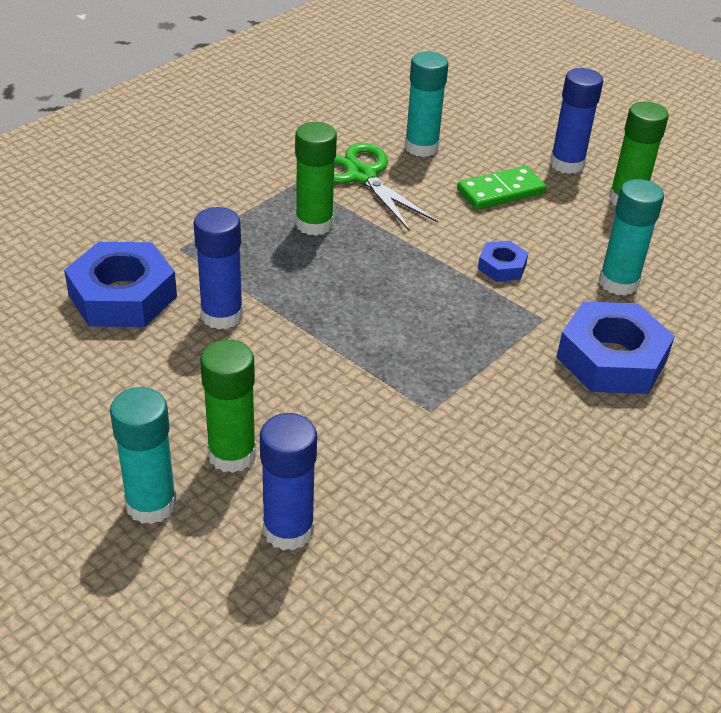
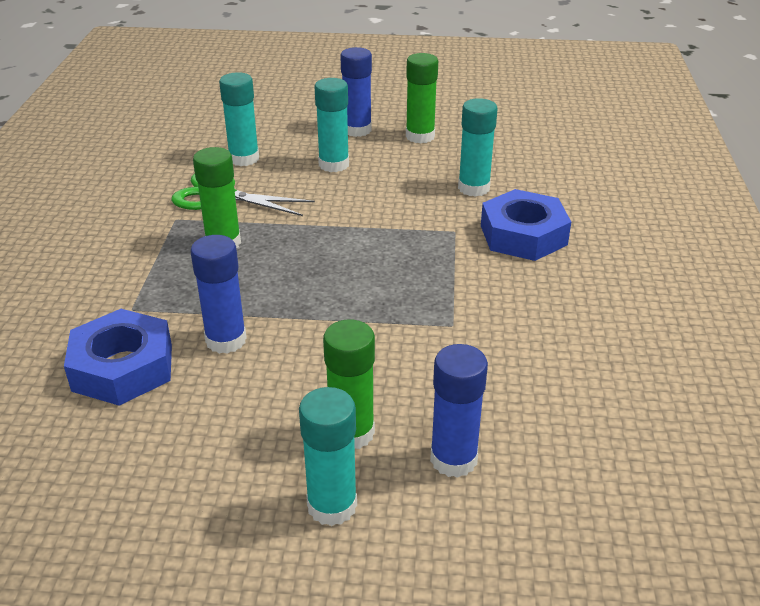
camera: 35 degrees left, 5 degrees down
green domino [457,166,547,210] -> turquoise glue stick [315,78,349,172]
blue nut [478,241,528,282] -> none

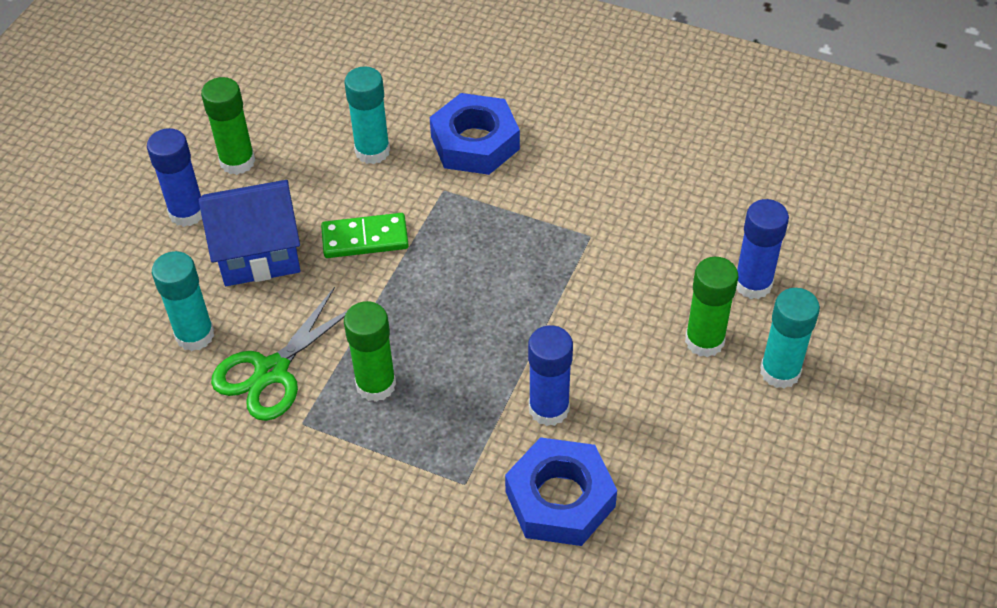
camera: 70 degrees left, 15 degrees up
turquoise glue stick [315,78,349,172] -> blue house [199,180,300,286]
none -> green domino [321,213,409,258]

